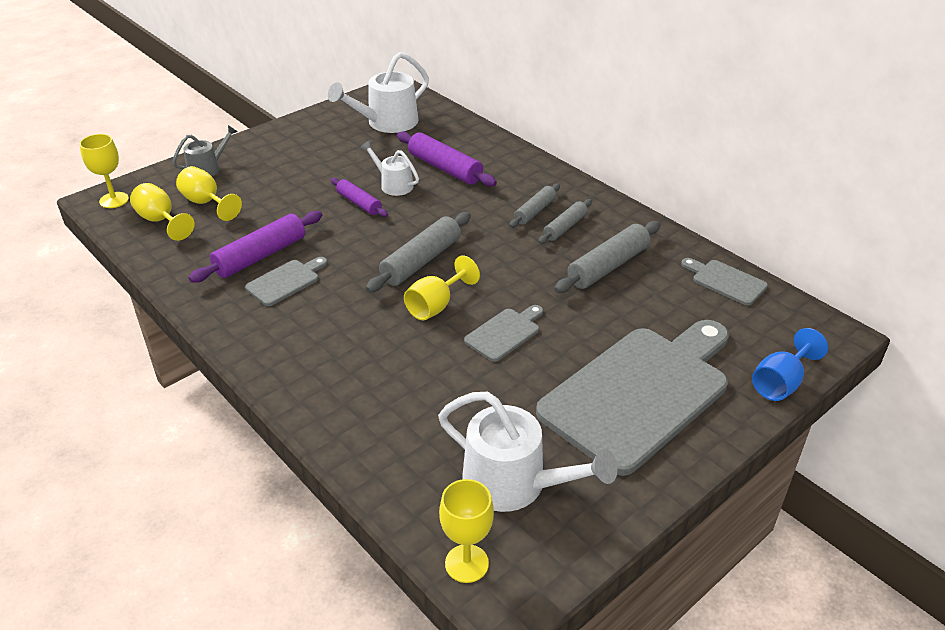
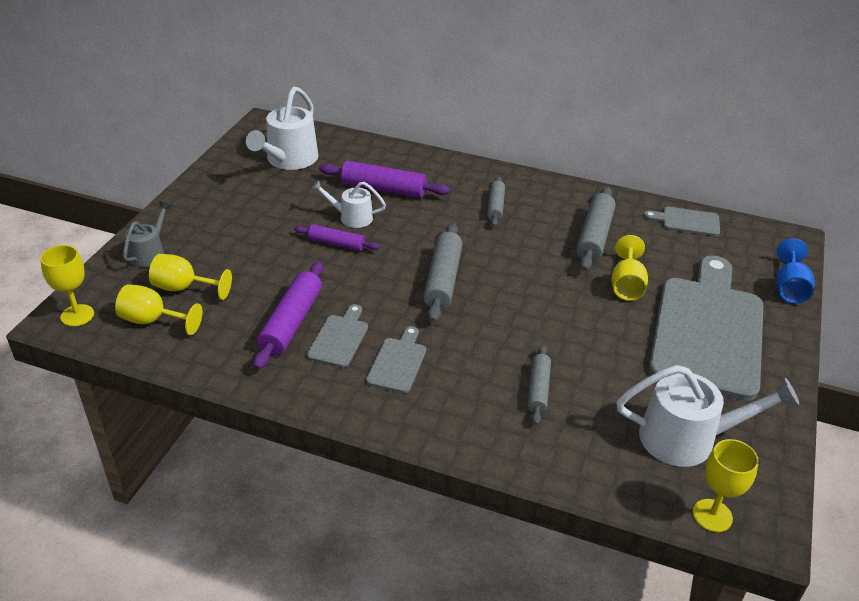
camera: 30 degrees left, 0 degrees up
yellow goblet [404,255,480,320] -> yellow goblet moved to [612,235,648,301]
grey cutting board [464,305,543,362] -> grey cutting board moved to [366,326,426,393]
grey rolling pin [538,199,592,244] -> grey rolling pin moved to [527,345,551,425]

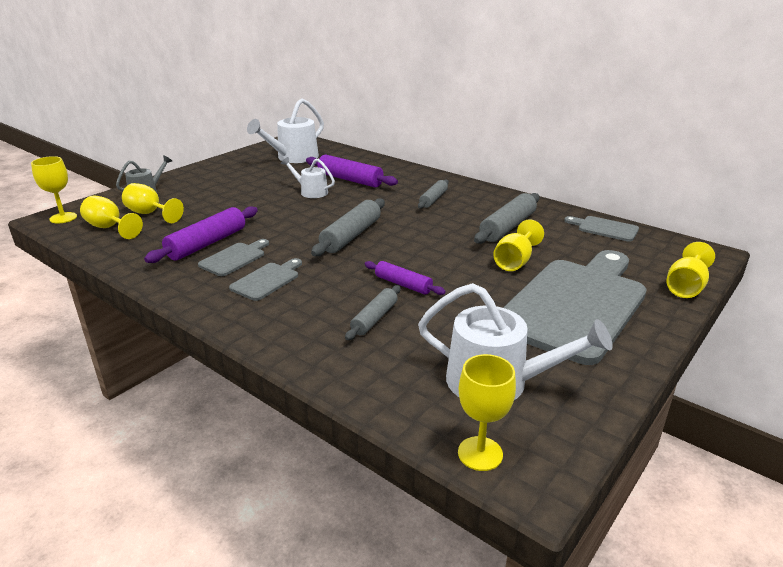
camera: 20 degrees right, 10 degrees down
purple rolling pin [294,224,380,251] -> purple rolling pin moved to [365,261,446,295]
blue goblet [776,239,815,304] -> yellow goblet [667,242,715,298]

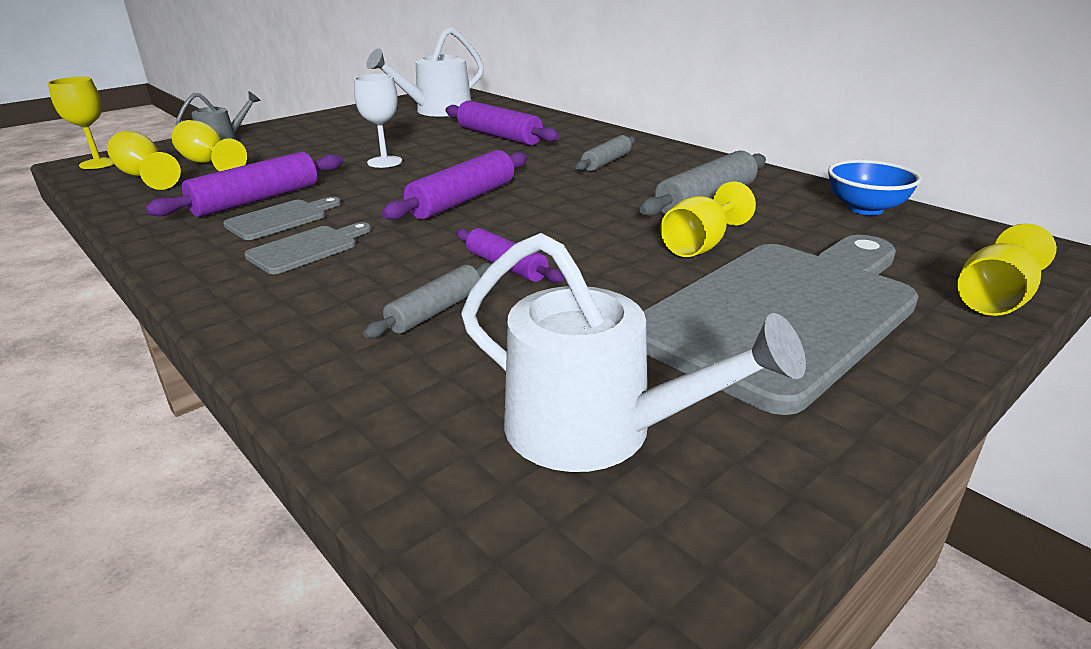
camera: 10 degrees right, 0 degrees up
white watering can [281,157,335,198] -> none
grey rolling pin [311,198,385,256] -> purple rolling pin [382,150,527,220]
yellow goblet [458,354,516,471] -> none
grey cutting board [564,216,639,242] -> blue bowl [828,160,921,215]
none -> white goblet [354,74,402,168]

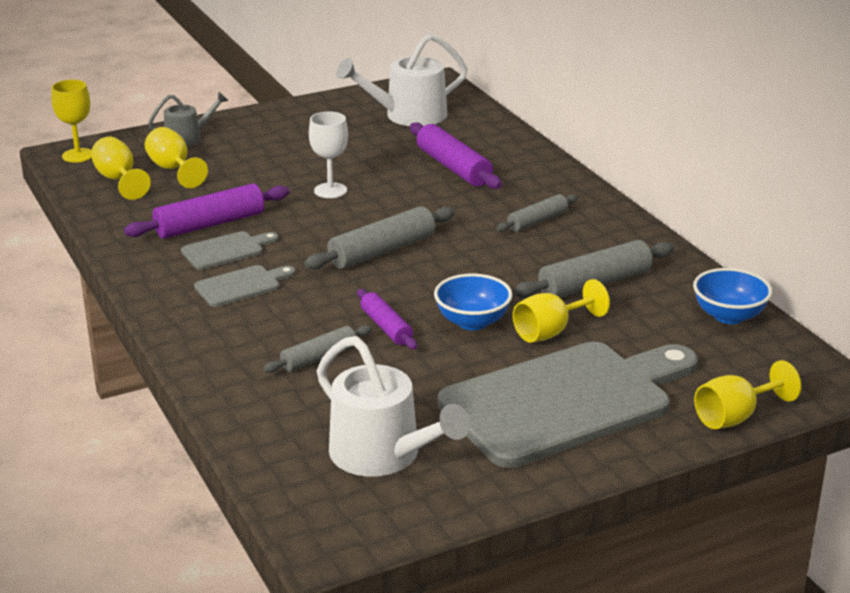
camera: 15 degrees right, 0 degrees up
purple rolling pin [382,150,527,220] -> grey rolling pin [304,206,455,270]
none -> blue bowl [434,273,512,330]

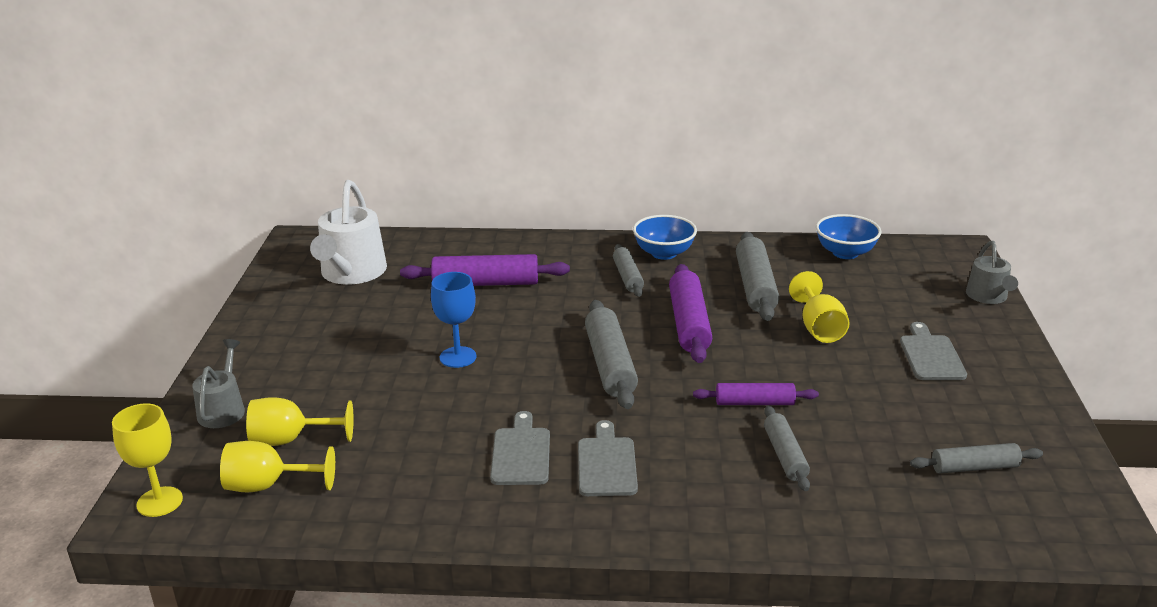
camera: 60 degrees left, 0 degrees up
purple rolling pin [124,184,290,239] -> purple rolling pin moved to [669,264,712,363]
white goblet [309,112,348,198] -> blue goblet [431,272,477,368]
white watering can [317,336,470,477] -> grey rolling pin [910,443,1043,474]
blue bowl [434,273,512,330] -> blue bowl moved to [633,215,697,260]
grey cutting board [438,342,698,468] -> grey cutting board [900,322,967,380], size x0.42
yellow goblet [694,360,801,429] -> grey watering can [966,241,1018,304]

